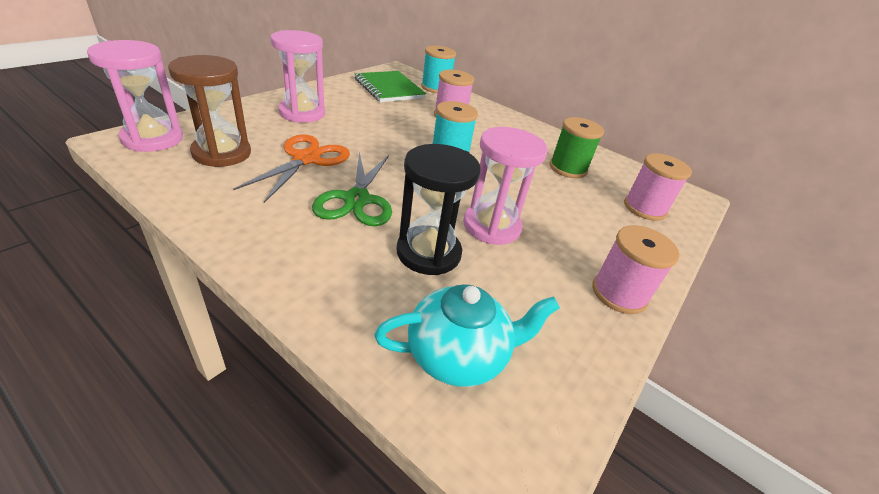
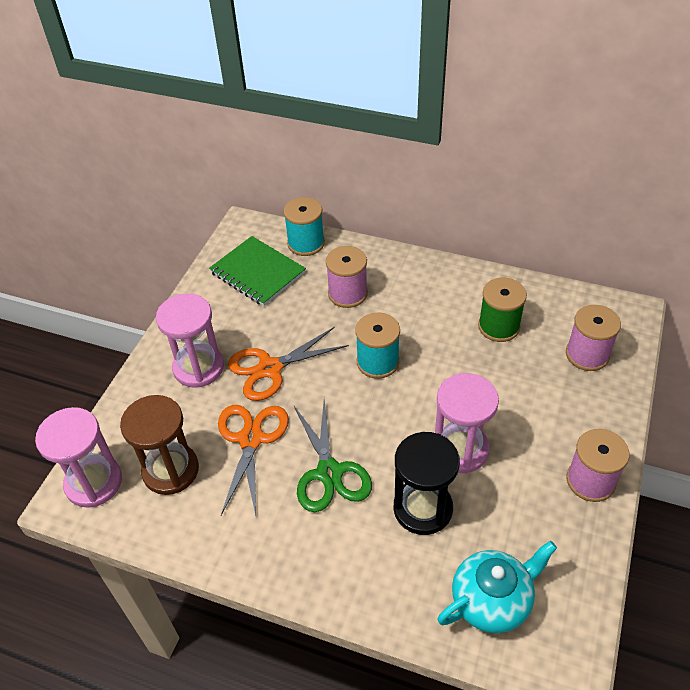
camera: 10 degrees left, 10 degrees up
none -> orange scissors [228,327,349,401]

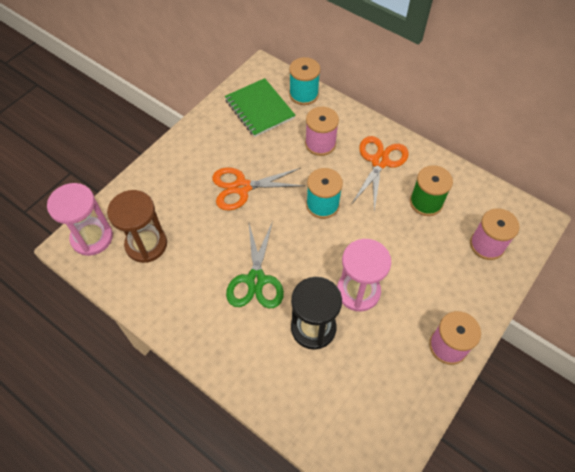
camera: 15 degrees right, 10 degrees up
pink hourglass [156,293,224,388] -> none
orange scissors [218,405,289,515] -> orange scissors moved to [351,136,409,211]
turquoise teapot [437,541,557,633] -> none

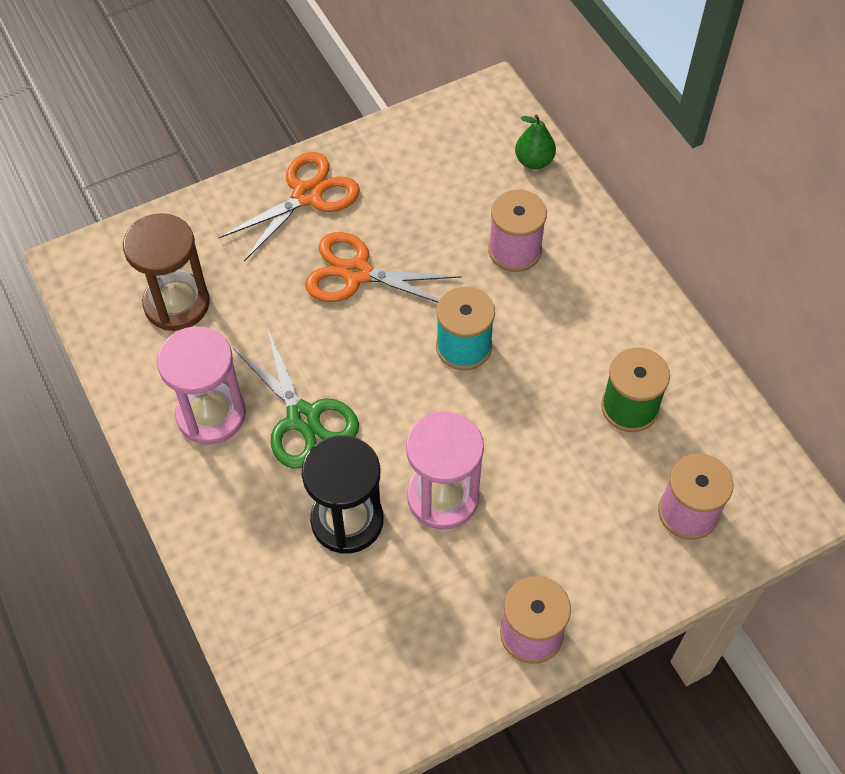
camera: 25 degrees right, 0 degrees up
pink hourglass [47,183,113,256] -> pink hourglass moved to [157,326,246,445]
green notebook [225,78,296,137] -> none
green scissors [226,221,284,308] -> green scissors turned 60 degrees counterclockwise [233,328,359,469]
turquoise spool [289,57,320,105] -> green pear [515,115,556,169]
orange scissors [351,136,409,211] -> orange scissors moved to [219,152,360,261]

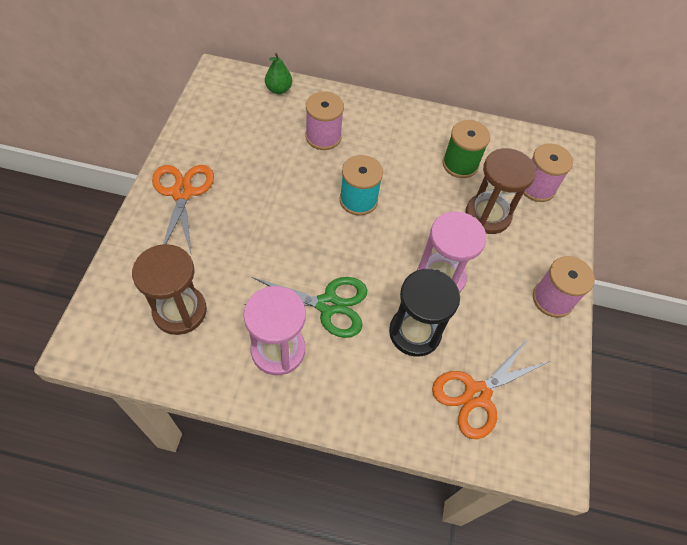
camera: 55 degrees left, 0 degrees up
orange scissors [305,232,461,303] -> orange scissors moved to [432,339,550,439]
none -> brown hourglass [465,148,536,234]

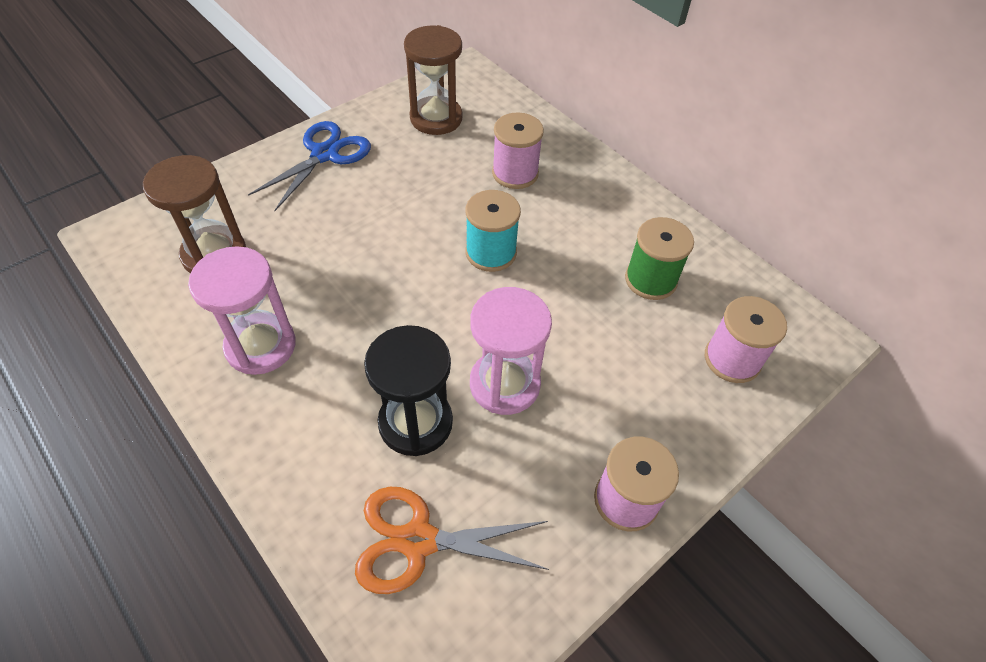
camera: 40 degrees right, 5 degrees down
orange scissors [152,165,214,253] -> blue scissors [248,121,371,211]
green scissors [245,277,367,338] -> none
green pear [265,53,292,94] -> none
brown hourglass [465,148,536,234] -> brown hourglass moved to [404,25,463,135]

